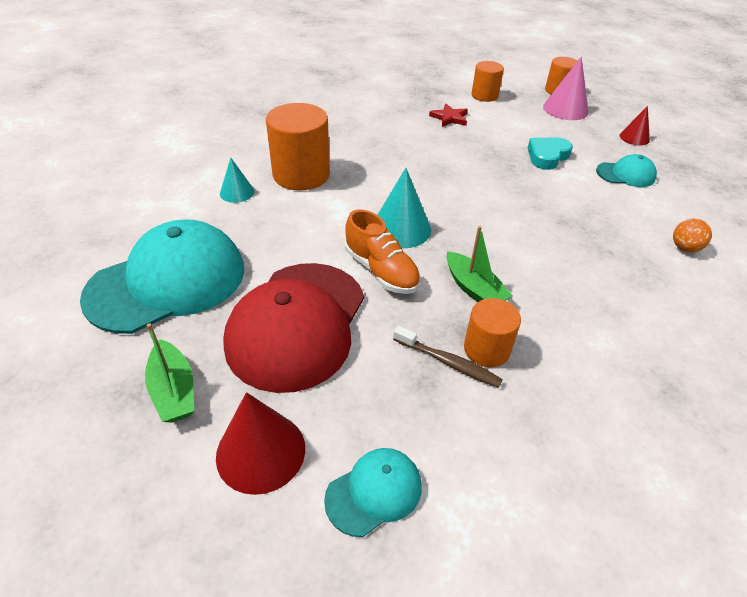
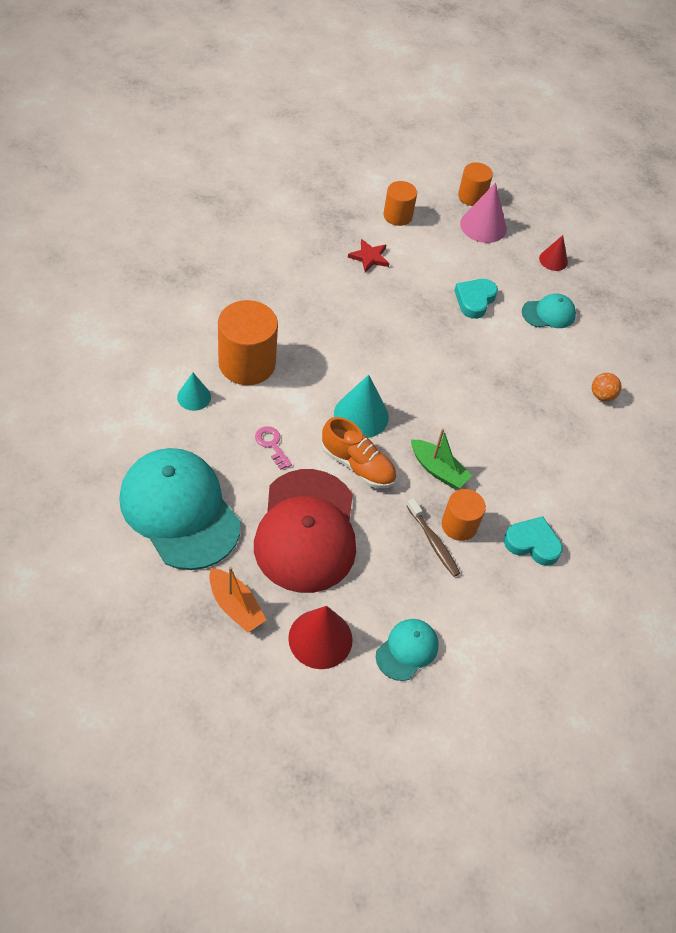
camera: 20 degrees left, 10 degrees up
turquoise cap [80,219,245,334] -> turquoise cap turned 75 degrees counterclockwise [119,448,241,570]
green boat [145,323,194,423] -> orange boat [209,566,266,633]
brown toothbrush [393,326,503,388] -> brown toothbrush turned 45 degrees clockwise [407,498,460,577]
none -> pink key [255,426,292,470]
none -> turquoise heart [504,516,563,566]

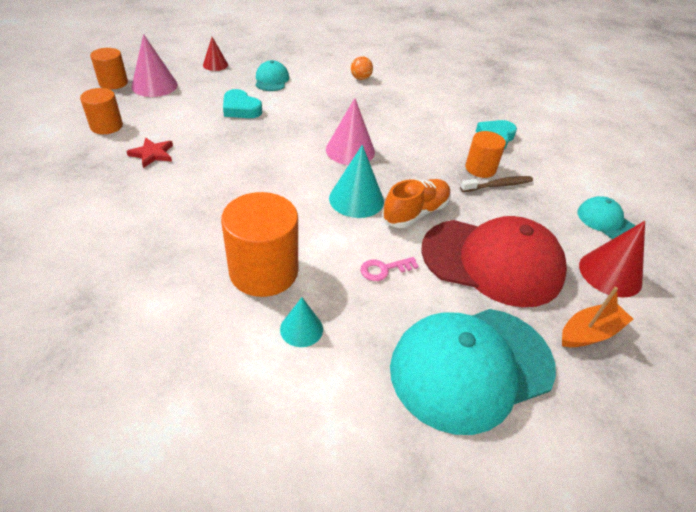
camera: 75 degrees left, 10 degrees down
green boat [411,428,472,489] -> none
none -> pink cone [326,98,375,165]

